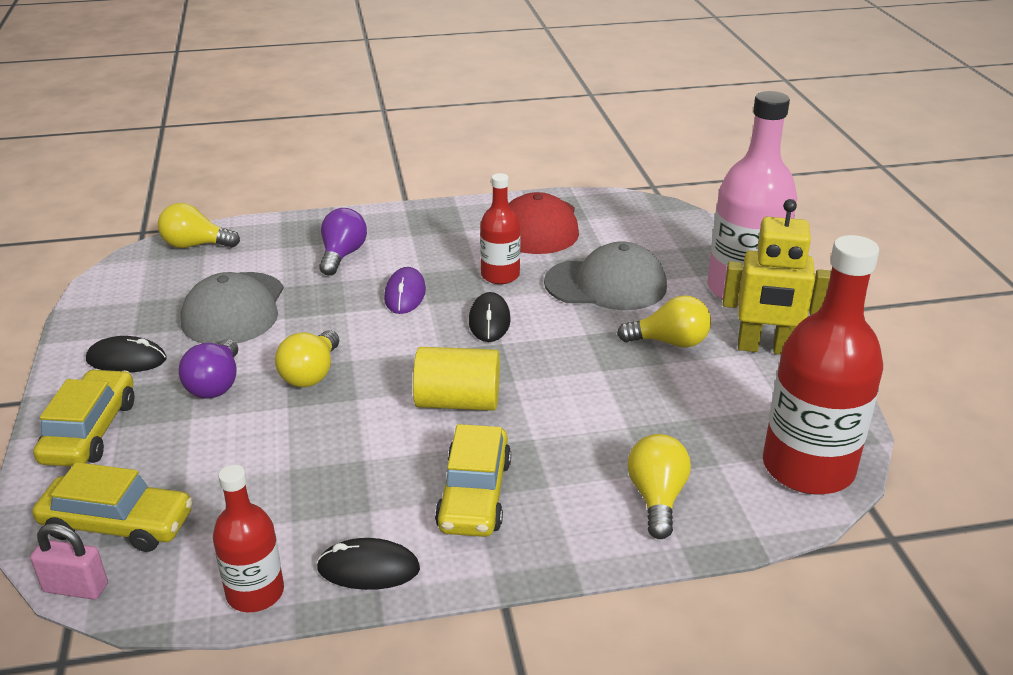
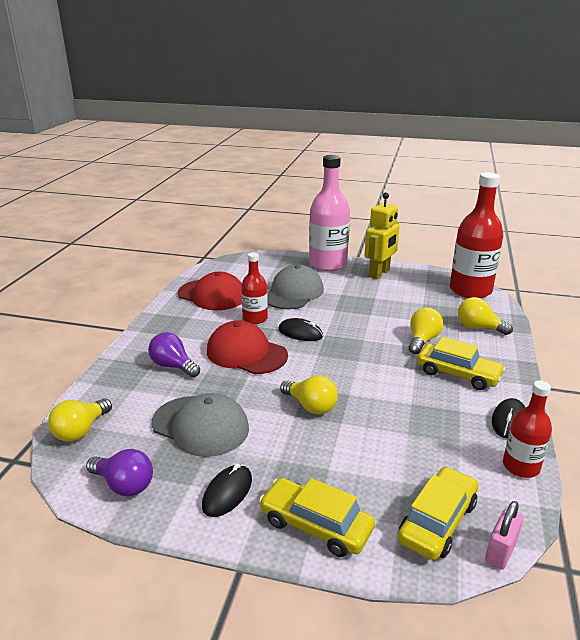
camera: 65 degrees left, 5 degrees down
purple light bulb [179,339,238,399] -> purple light bulb moved to [86,449,153,497]
purple mouse [384,267,426,314] -> red cap [207,320,288,374]
yellow cylinder [413,347,500,411] -> none
yellow light bulb [617,295,711,348] -> yellow light bulb moved to [409,307,443,354]

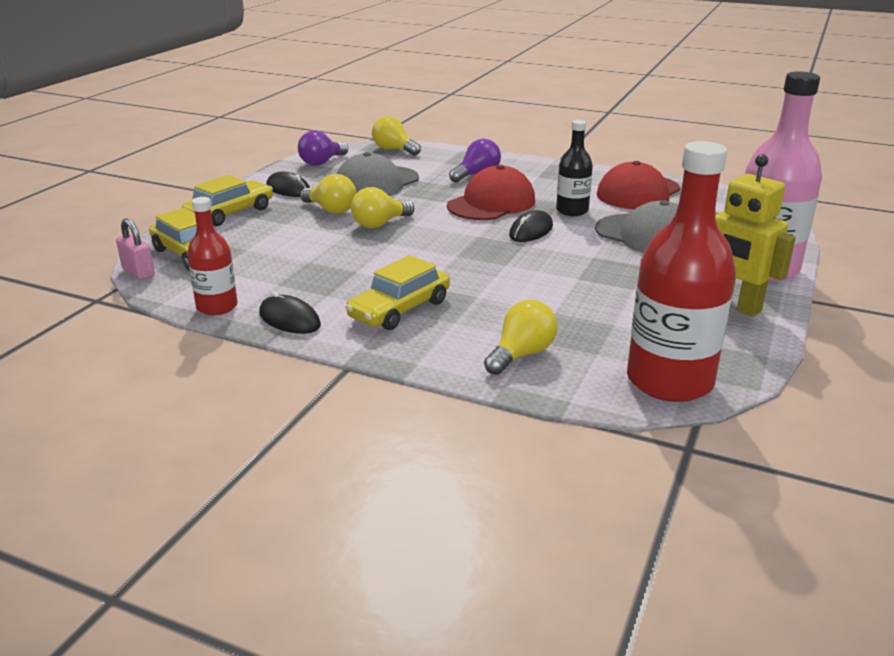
camera: 100 degrees right, 0 degrees up
red bottle [241,252,268,324] -> black bottle [556,120,593,216]
yellow light bulb [409,307,443,354] -> yellow light bulb moved to [300,174,356,214]

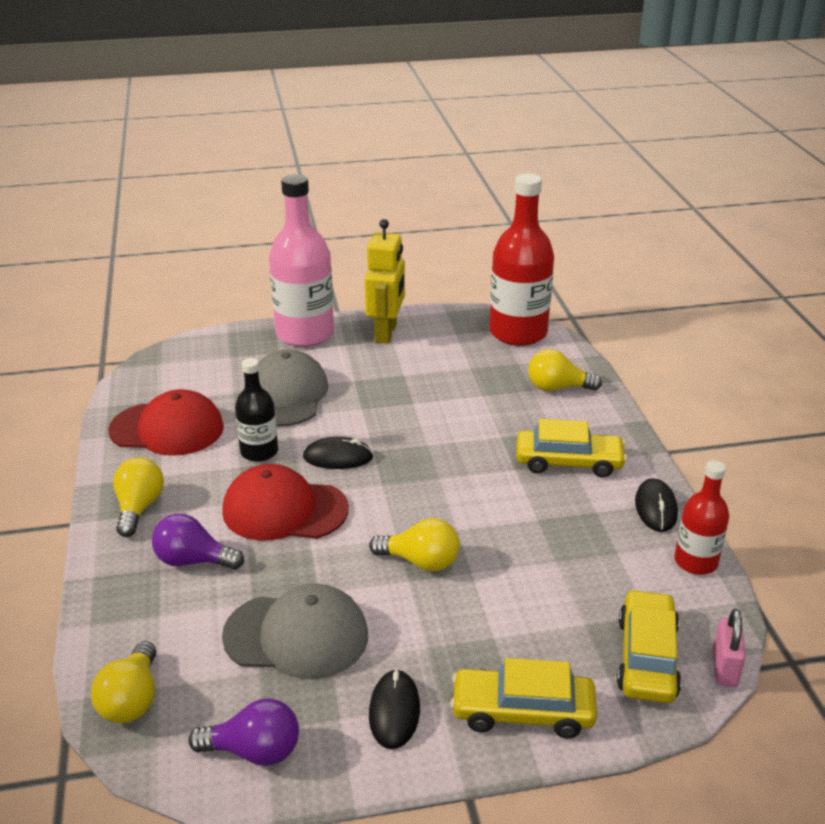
camera: 125 degrees left, 5 degrees up
yellow light bulb [300,174,356,214] -> yellow light bulb moved to [113,457,164,537]

